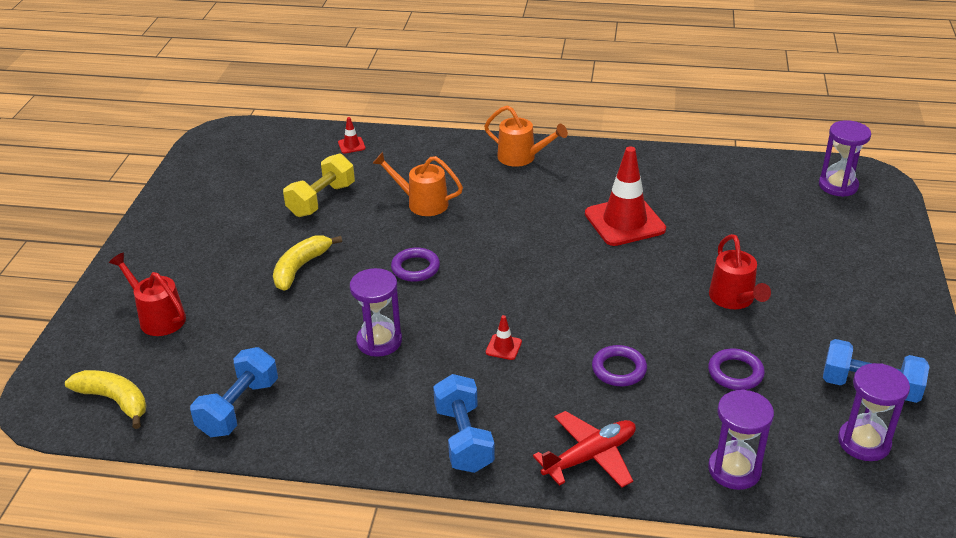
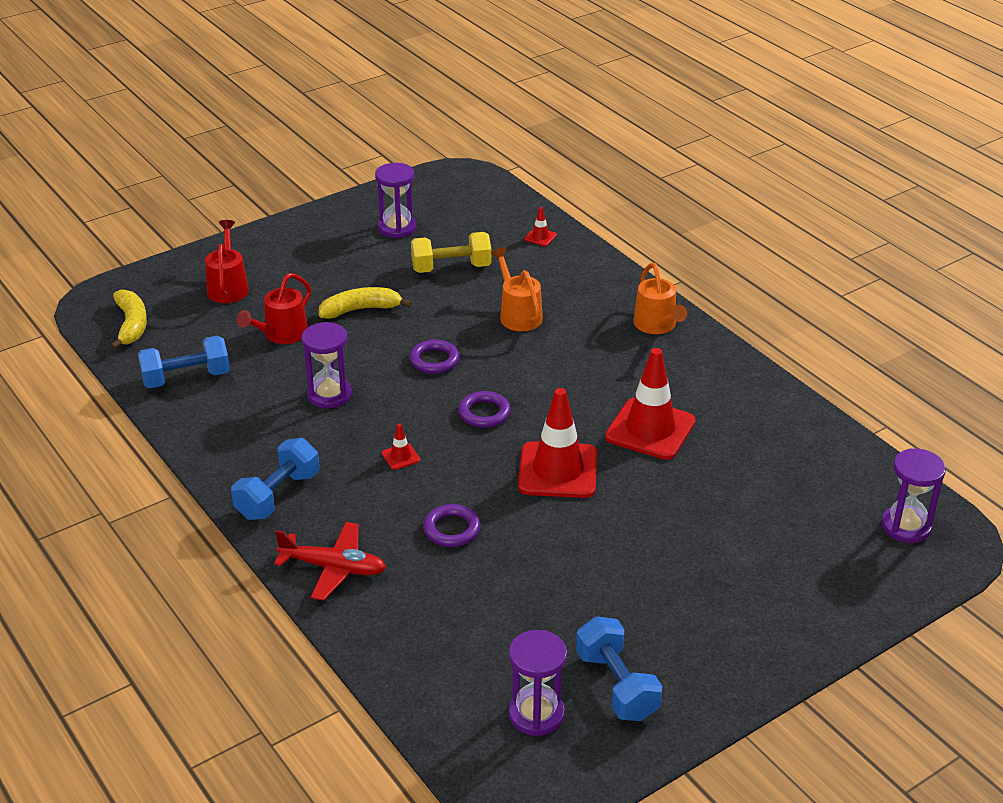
camera: 45 degrees right, 0 degrees up
purple ring [708,348,765,390] -> purple ring moved to [458,391,511,428]
purple hourglass [708,390,774,490] -> purple hourglass moved to [375,163,417,238]
red watering can [709,234,771,309] -> red watering can moved to [237,273,311,344]
none -> red traffic cone [518,388,597,498]

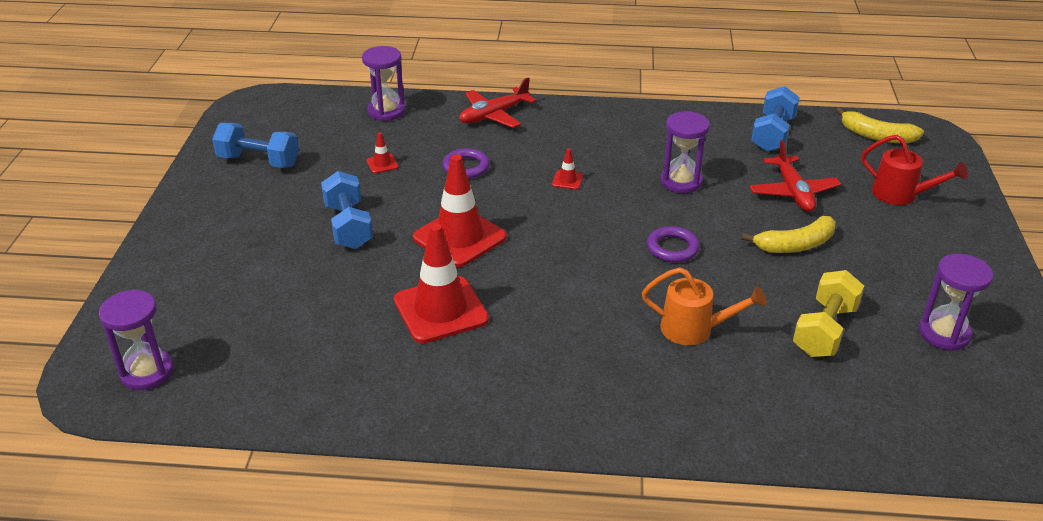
camera: 130 degrees right, 0 degrees up
blue dumbbell [231,438,319,520] -> blue dumbbell moved to [321,171,373,249]
red watering can [237,273,311,344] -> red plane [749,140,841,212]
yellow banana [319,287,412,319] -> yellow banana turned 45 degrees clockwise [742,216,836,253]
purple ring [458,391,511,428] -> none
purple hourglass [509,630,567,736] -> purple hourglass moved to [362,46,405,121]
red traffic cone [524,207,557,246] -> red traffic cone moved to [367,132,399,173]
orange watering can [633,263,687,334] -> none

